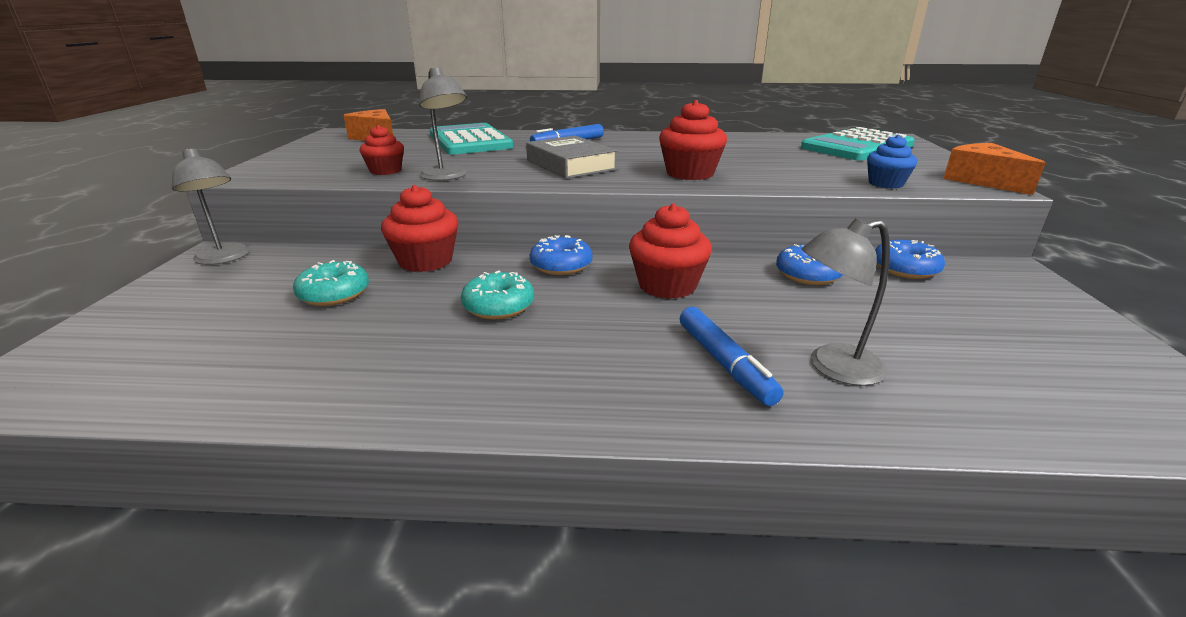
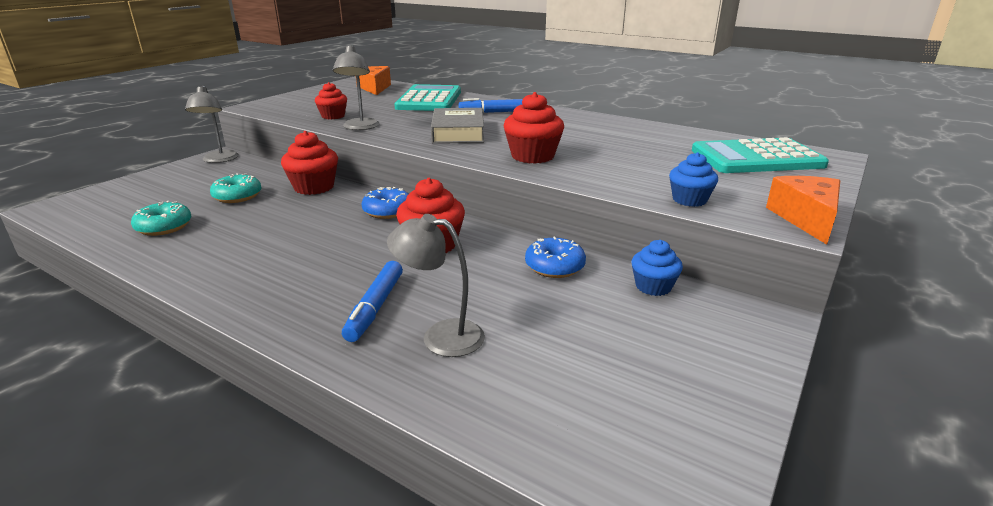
camera: 30 degrees right, 0 degrees up
turquoise donut [461,270,534,319] -> turquoise donut moved to [131,201,192,236]
blue donut [875,240,945,279] -> blue cupcake [632,240,683,296]

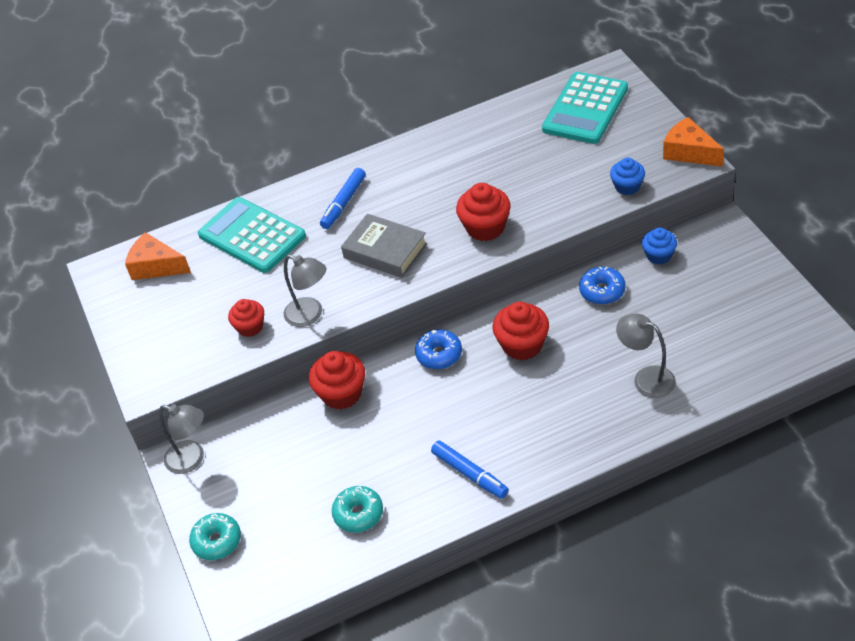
camera: 50 degrees left, 20 degrees up
turquoise donut [210,173,261,203] -> turquoise donut moved to [189,513,241,560]
blue marker [342,261,403,342] -> blue marker moved to [431,440,509,499]
grey lamp [387,214,485,357] -> grey lamp turned 75 degrees clockwise [616,314,676,398]

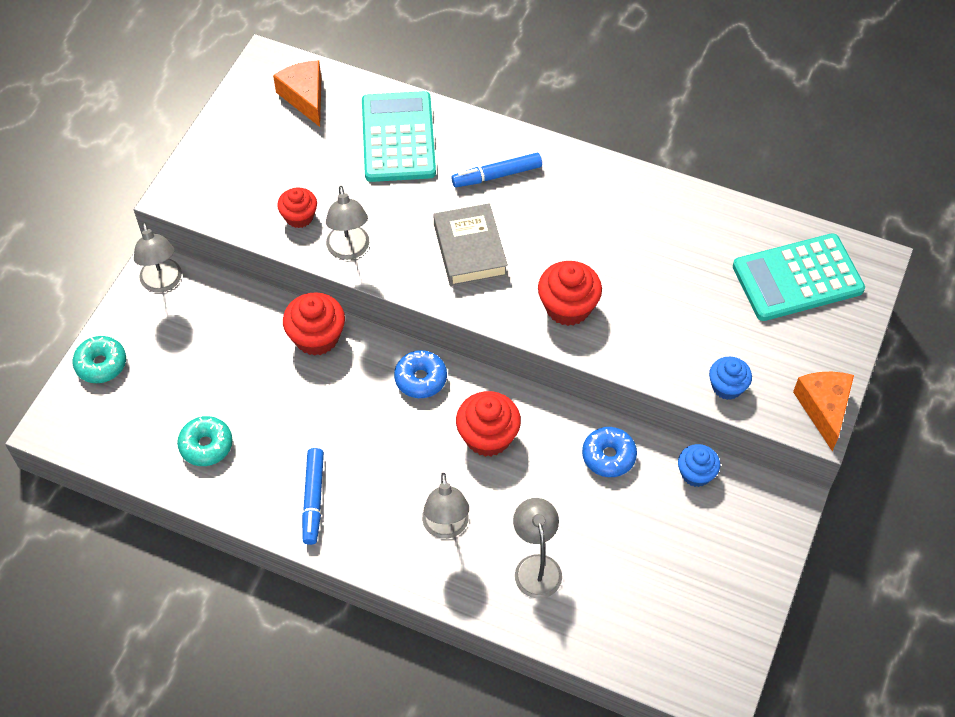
camera: 40 degrees right, 10 degrees up
none -> grey lamp [422,473,469,539]

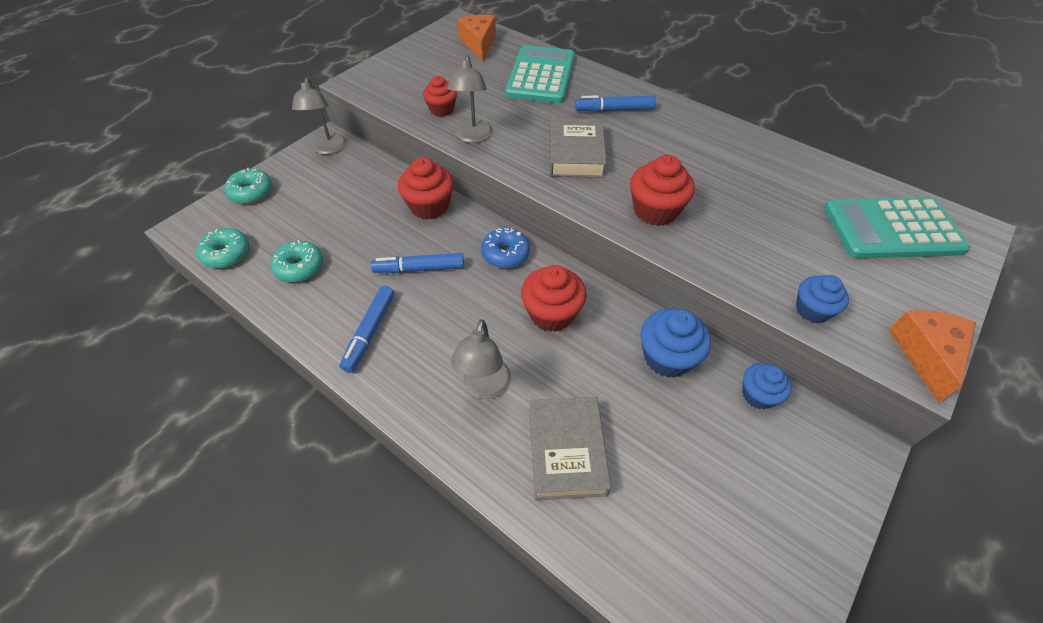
camera: 15 degrees right, 5 degrees down
grey lamp [513,498,562,598] -> grey book [529,397,611,500]
blue donut [582,427,637,477] -> blue cupcake [640,308,711,378]
none -> turquoise donut [196,228,249,268]
none -> blue marker [371,253,464,273]

